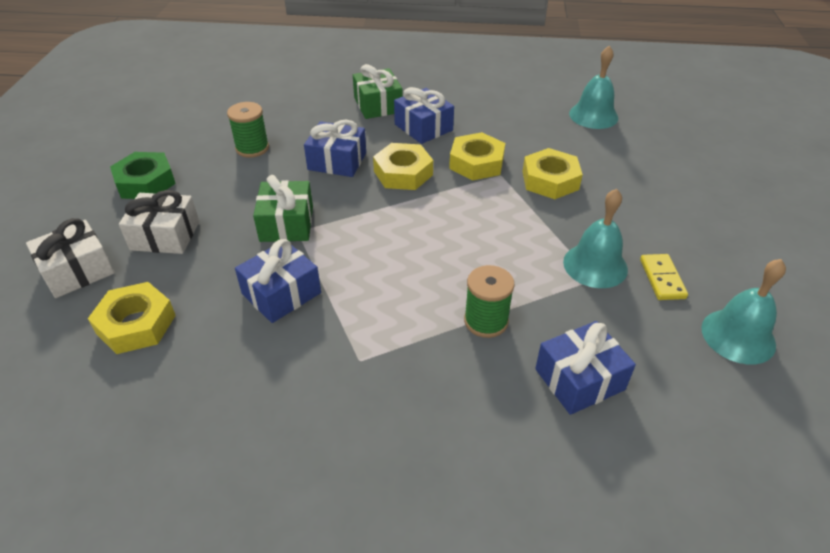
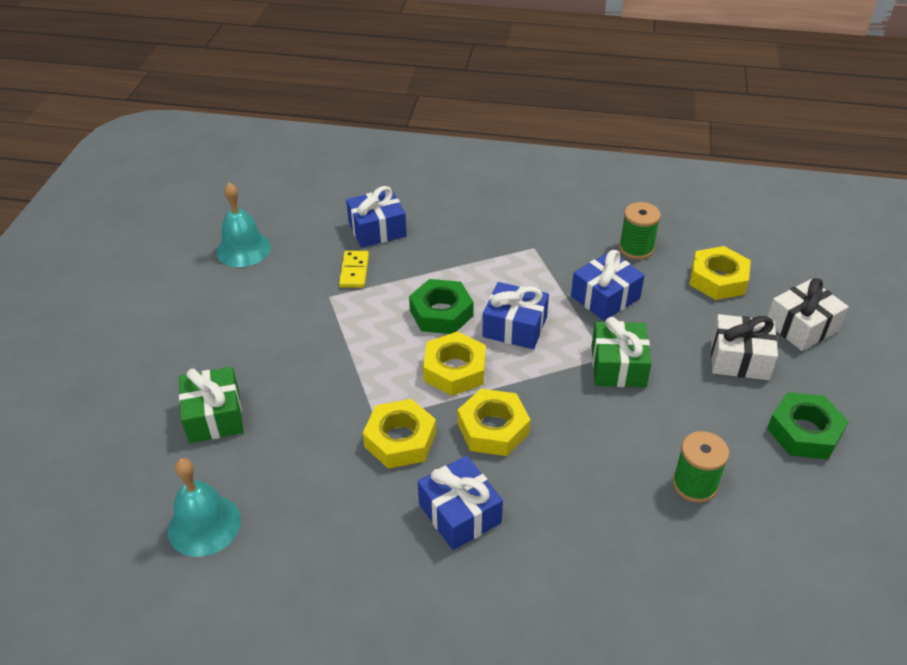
camera: 175 degrees left, 0 degrees up
blue gift [304,120,366,177] -> blue gift moved to [482,282,549,349]
green gift [353,64,403,119] -> green gift moved to [179,367,243,443]
green spool [464,265,515,338] -> green spool moved to [619,202,661,260]
yellow nut [523,148,583,199] -> yellow nut moved to [423,331,486,396]
turquoise bell [563,189,628,288] -> none
yellow domino [640,254,688,300] -> yellow domino moved to [339,251,369,288]
none -> green nut [409,279,474,334]

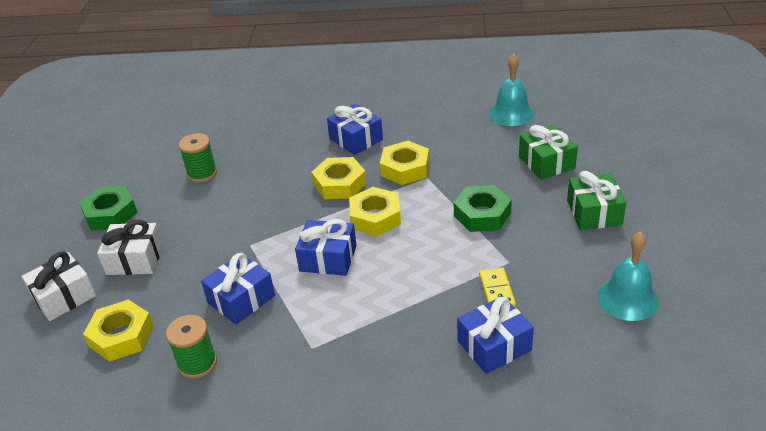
camera: 175 degrees right, 5 degrees down
green nut [409,279,474,334] -> green nut moved to [454,185,512,232]
green gift [592,317,652,387] -> green gift moved to [567,171,626,230]

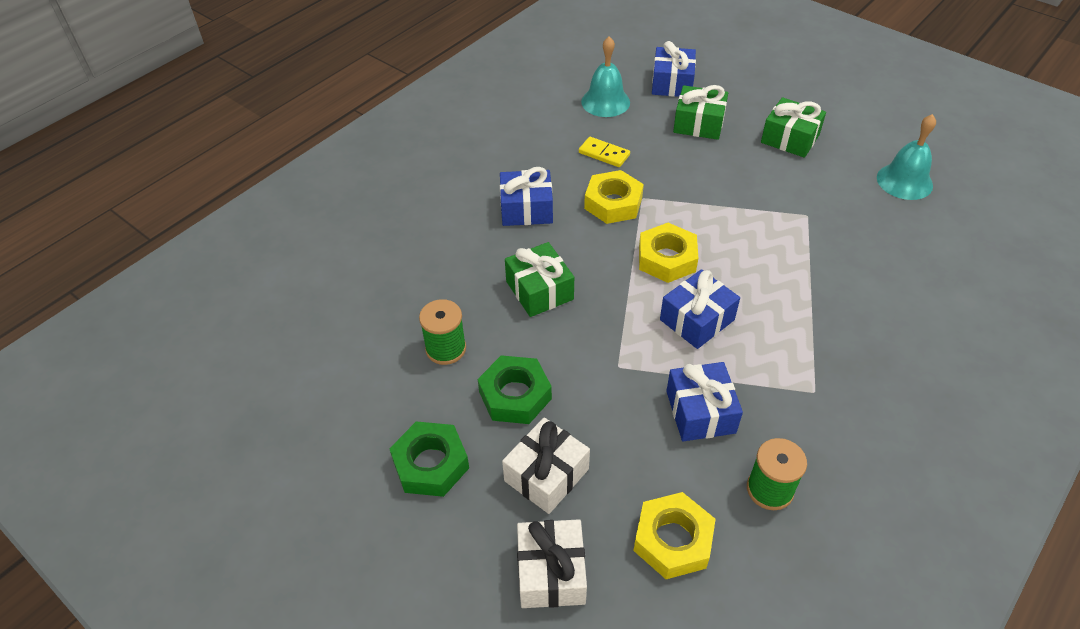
camera: 55 degrees left, 10 degrees up
yellow nut [311,157,367,199] -> none
green nut [454,185,512,232] -> green nut moved to [478,355,552,424]
blue gift [457,296,534,374] -> blue gift moved to [652,41,696,97]
yellow domino [479,268,516,307] -> yellow domino moved to [579,137,630,167]
none -> green gift [505,242,574,317]

